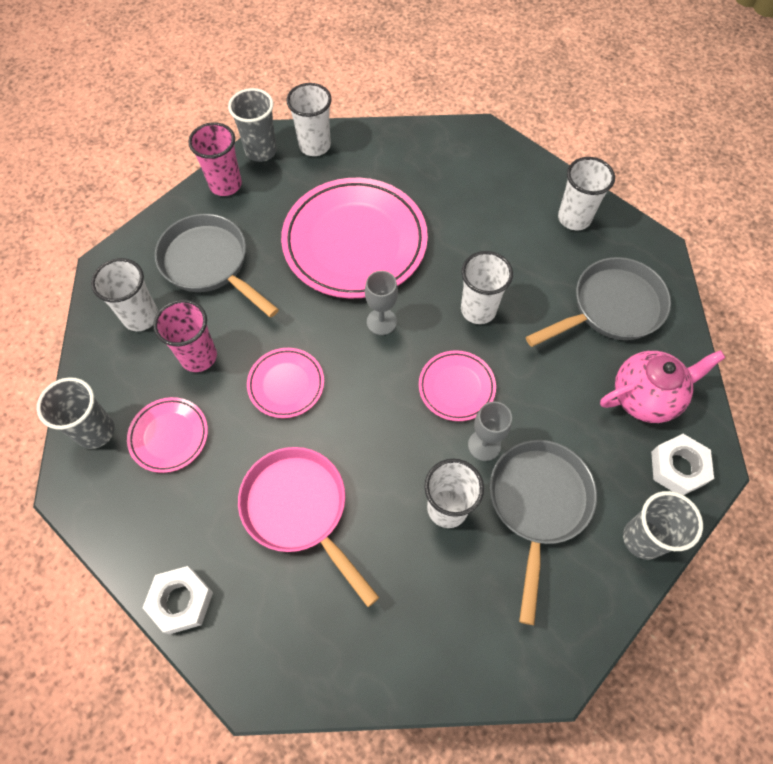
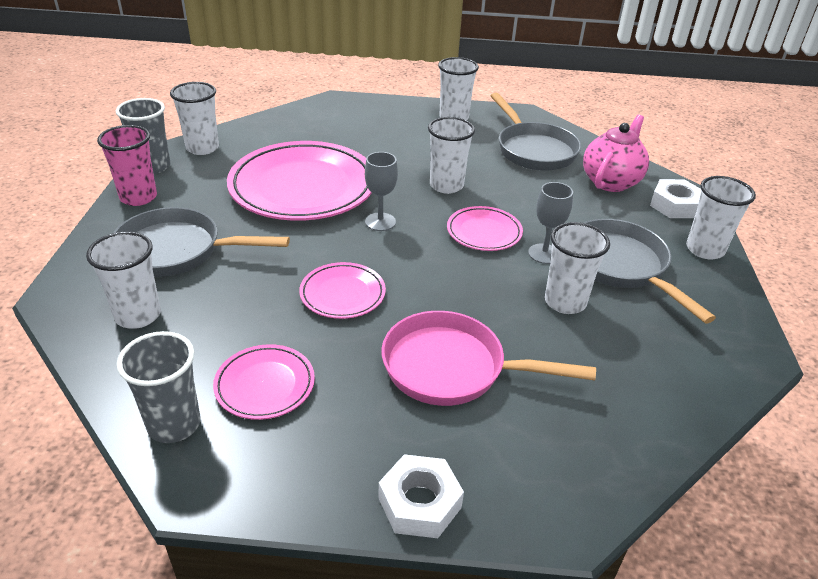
camera: 40 degrees left, 25 degrees down
pink cup [153,300,217,372] -> none
grey pan [526,257,671,347] -> grey pan turned 135 degrees clockwise [490,93,581,171]
grey cup [623,491,703,560] -> white cup [686,176,756,260]

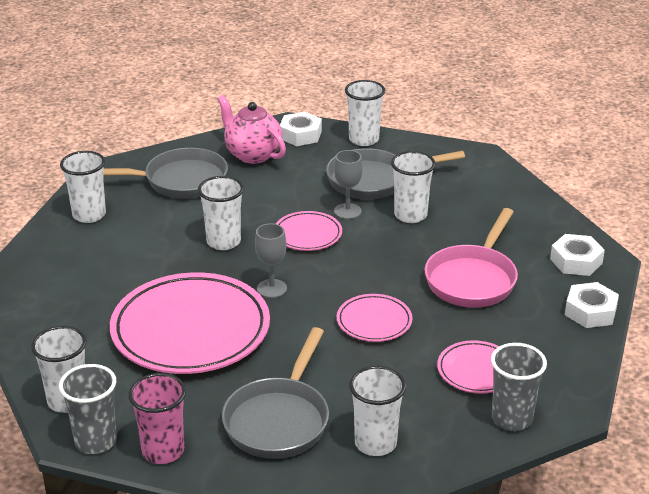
camera: 75 degrees left, 5 degrees down
none -> white nut [550,234,605,276]

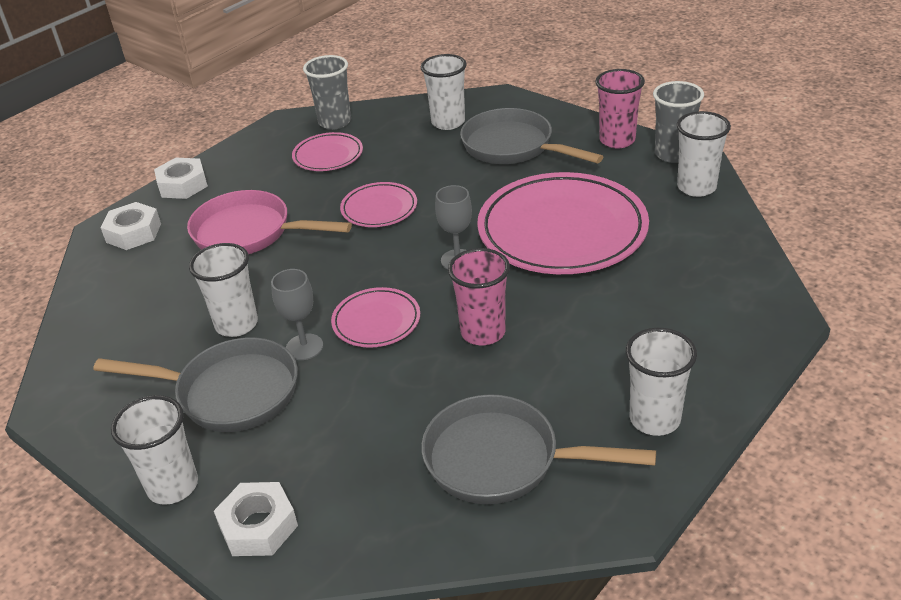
camera: 155 degrees left, 5 degrees up
white cup [198,176,244,250] -> pink cup [448,248,510,346]
pink teapot [218,95,286,164] -> none
grey pan [222,327,329,459] -> grey pan turned 90 degrees counterclockwise [460,108,604,164]
pink pan [425,208,518,307] -> pink pan turned 120 degrees counterclockwise [187,190,352,254]

